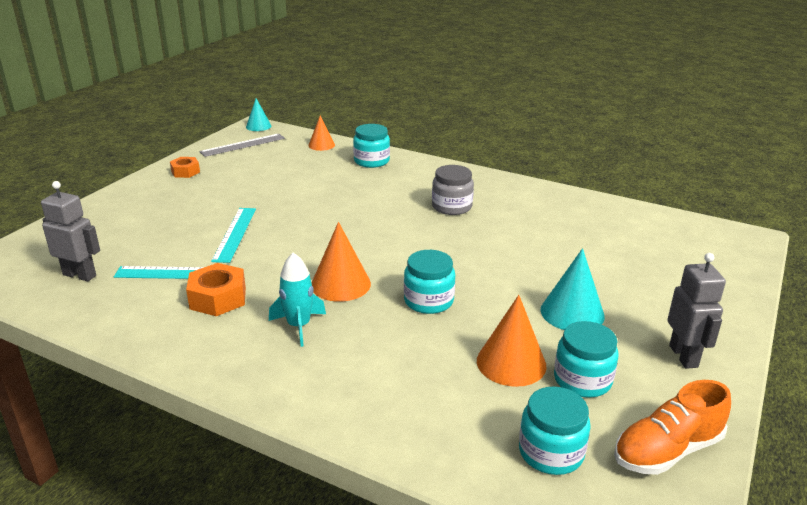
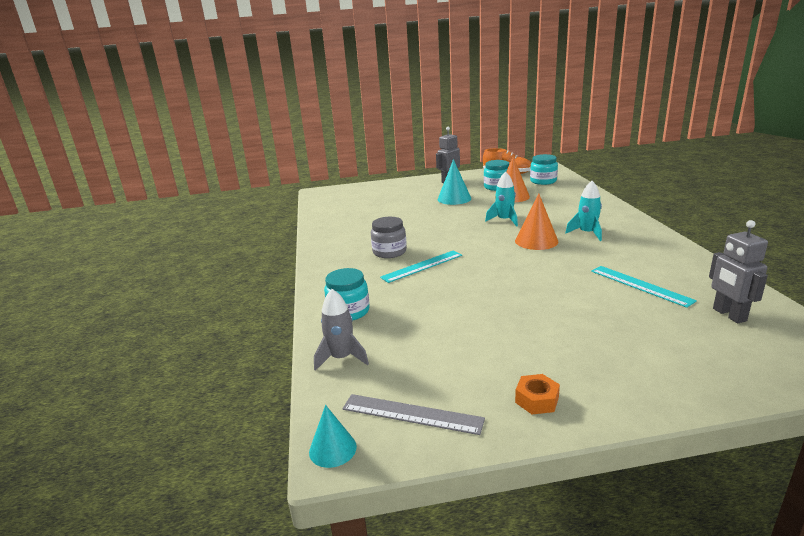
camera: 125 degrees left, 5 degrees down
orange nut [186,263,246,316] -> none
turquoise ruler [211,208,256,263] -> turquoise ruler moved to [380,251,462,283]
orange cone [308,116,335,151] -> grey rocket [314,289,369,371]
turquoise jar [404,250,455,314] -> turquoise rocket [485,171,518,227]

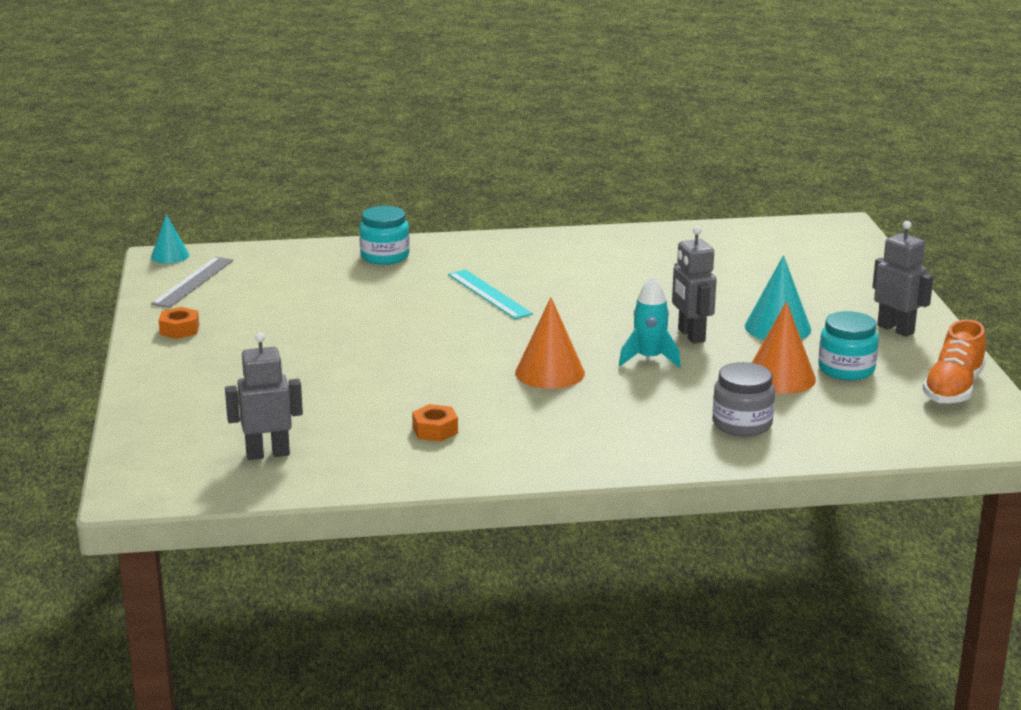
camera: 90 degrees right, 0 degrees up
grey rocket [314,289,369,371] -> none
grey jar [371,217,407,258] -> grey jar moved to [713,362,775,437]
turquoise jar [530,154,558,185] -> none
turquoise rocket [565,181,602,241] -> none
turquoise ruler [591,266,697,308] -> none
none -> orange nut [412,404,458,442]
none -> grey robot [672,226,717,344]

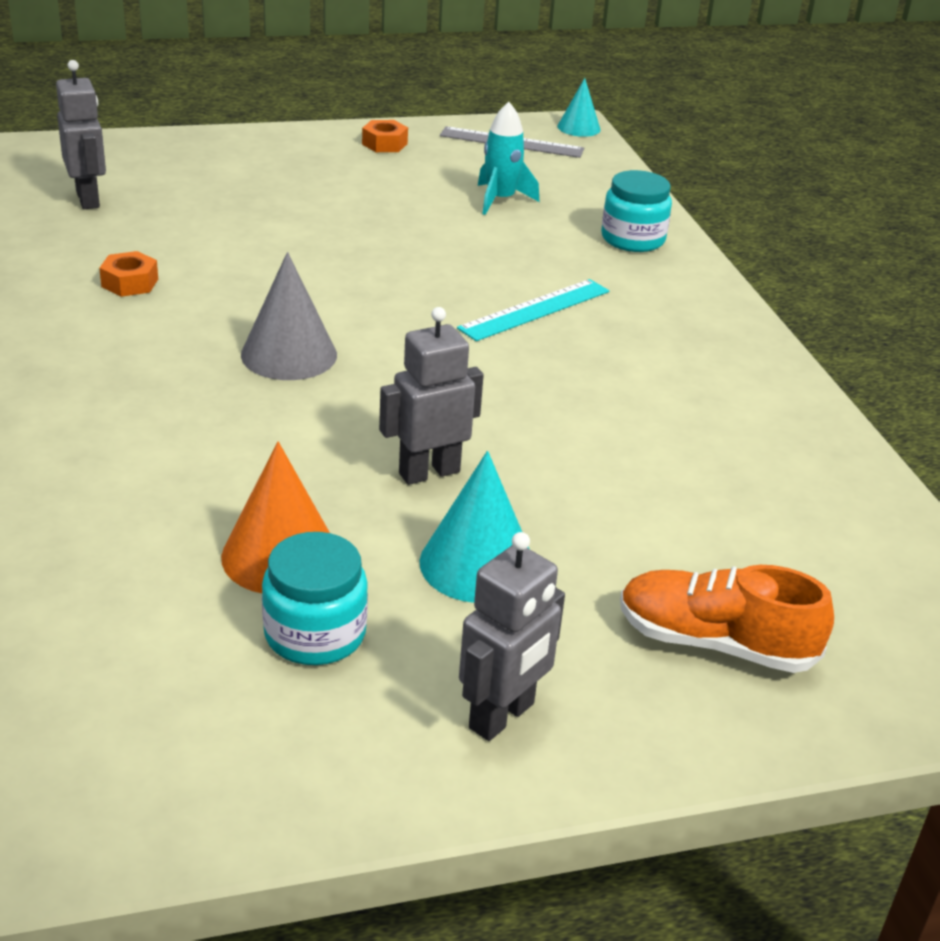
camera: 80 degrees right, 10 degrees up
orange cone [515,297,585,389] -> grey cone [241,252,337,380]
turquoise rocket [619,276,681,368] -> turquoise rocket moved to [478,102,539,215]
grey jar [713,362,775,437] -> none
orange shoe [922,319,986,404] -> orange shoe moved to [620,565,834,673]

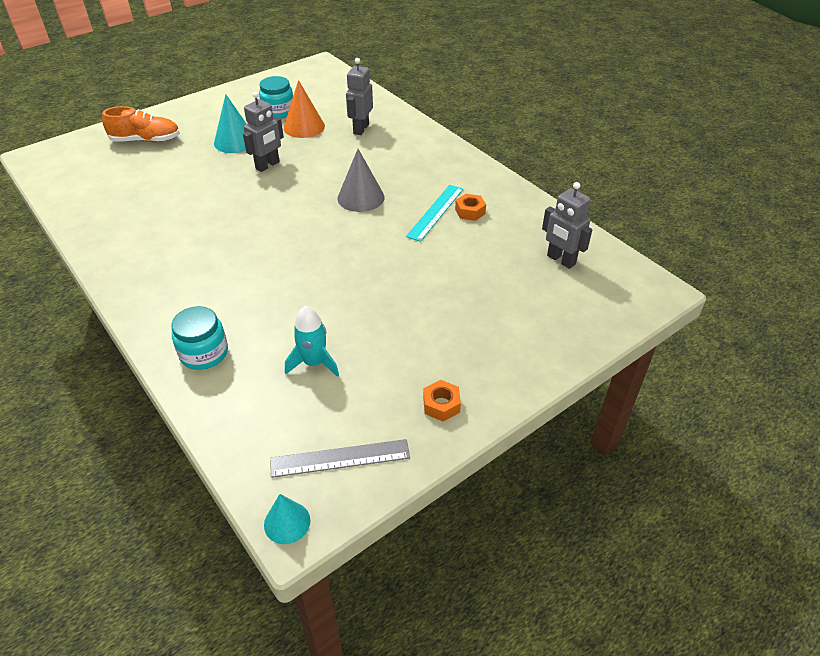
camera: 160 degrees right, 10 degrees up
turquoise ruler [457,279,609,341] -> turquoise ruler moved to [406,185,463,242]
grey robot [459,532,565,741] -> grey robot moved to [346,58,373,135]

